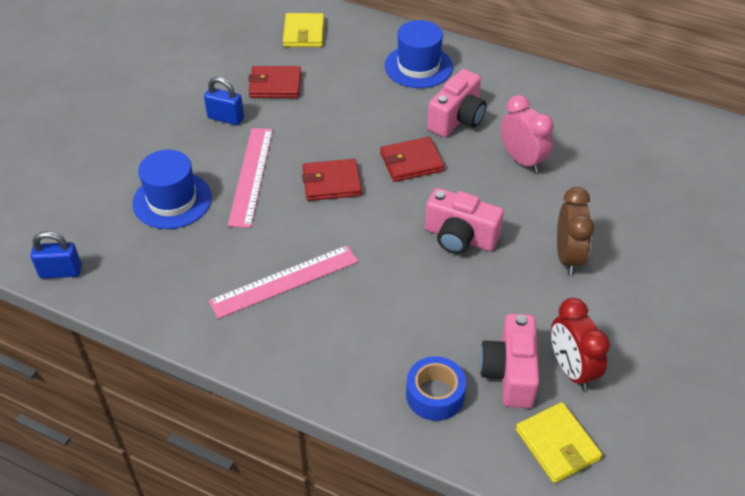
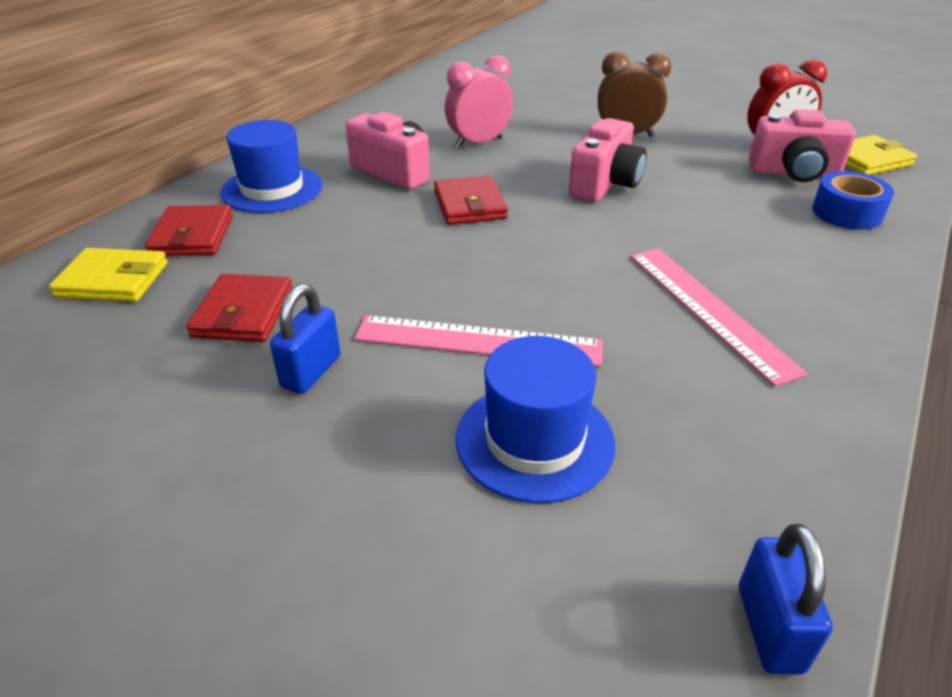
camera: 85 degrees left, 10 degrees down
red wallet [302,159,362,201] -> red wallet moved to [145,205,233,256]

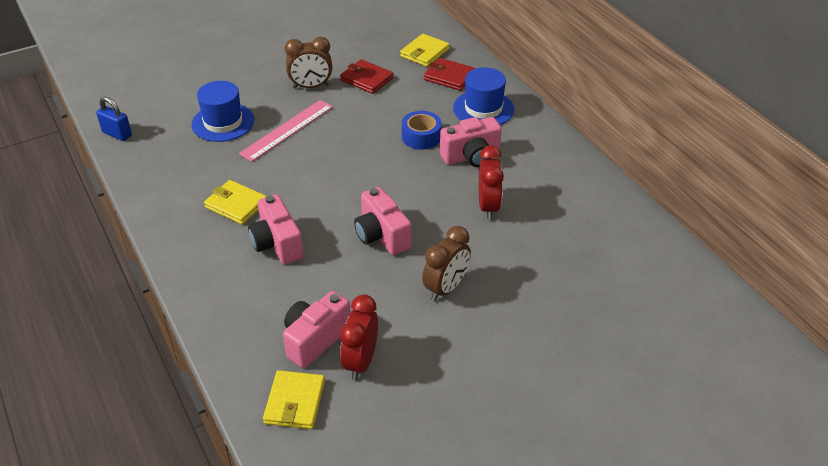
camera: 120 degrees right, 5 degrees up
blue padlock [270,284,341,394] -> brown clock [284,37,332,89]
red wallet [434,175,508,225] -> none
pink clock [445,55,513,149] -> red clock [479,145,504,220]
pink ruler [630,248,808,386] -> yellow wallet [204,180,267,225]
blue tape [812,171,894,230] -> blue tape moved to [402,111,442,150]
none -> pink camera [248,194,304,265]

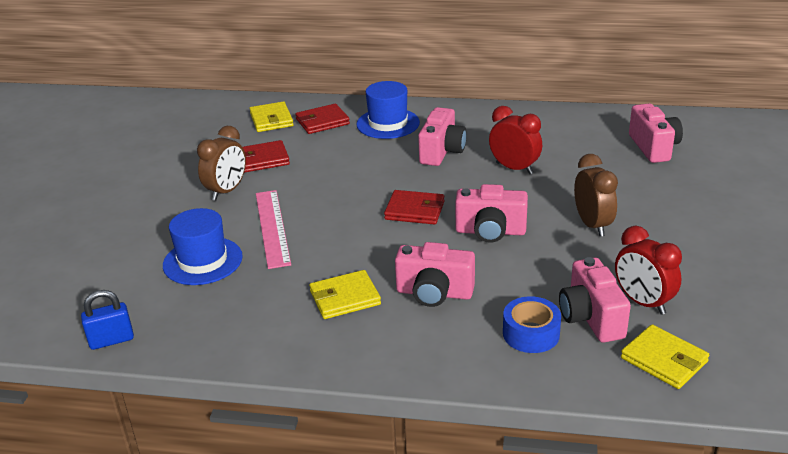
camera: 50 degrees left, 10 degrees down
blue tape [402,111,442,150] -> blue tape moved to [503,296,561,353]
none -> red wallet [384,190,445,225]
none -> pink camera [629,104,683,163]

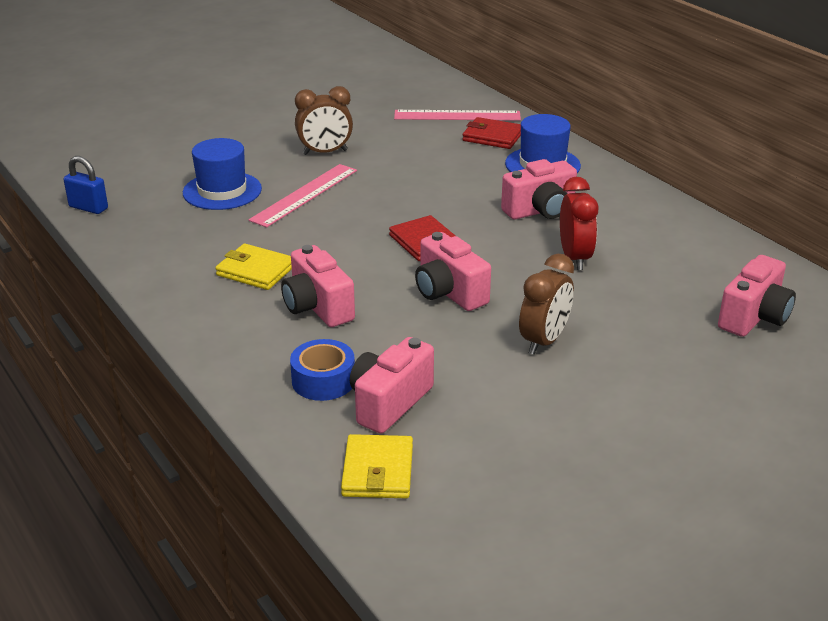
camera: 45 degrees right, 0 degrees up
red wallet [243,140,290,173] -> none
yellow wallet [249,101,294,132] -> pink ruler [394,110,521,121]
red clock [615,226,682,315] -> none

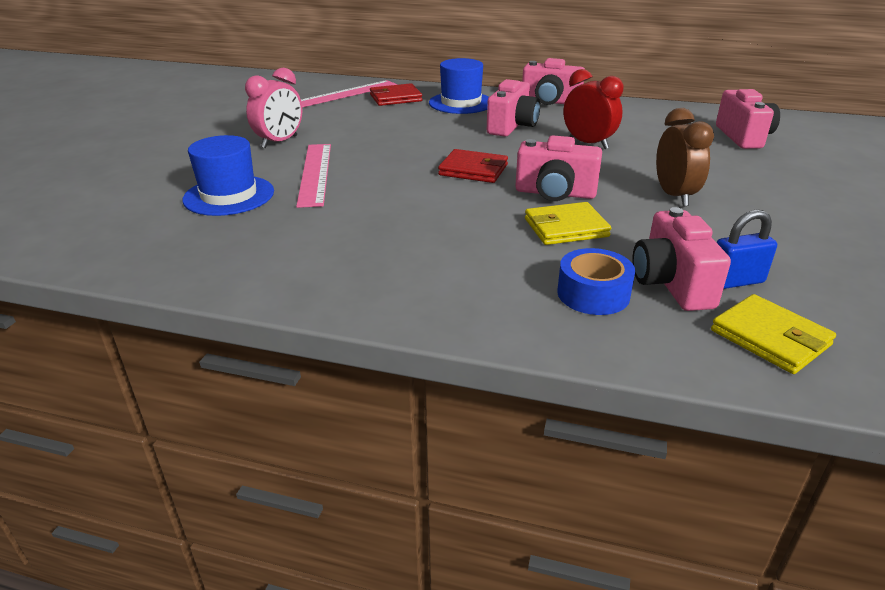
camera: 40 degrees left, 0 degrees up
blue padlock [64,156,108,214] -> blue padlock moved to [716,210,777,289]
yellow wallet [215,244,292,290] -> yellow wallet moved to [525,202,611,245]
pink camera [281,245,355,327] -> pink camera moved to [522,58,585,105]
brown clock [295,86,353,155] -> pink clock [245,68,302,148]

